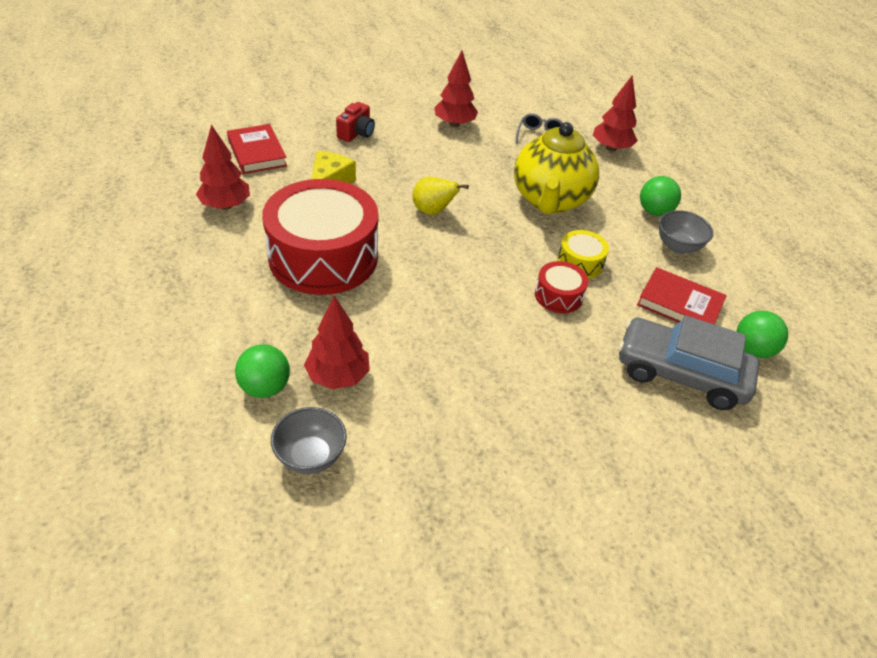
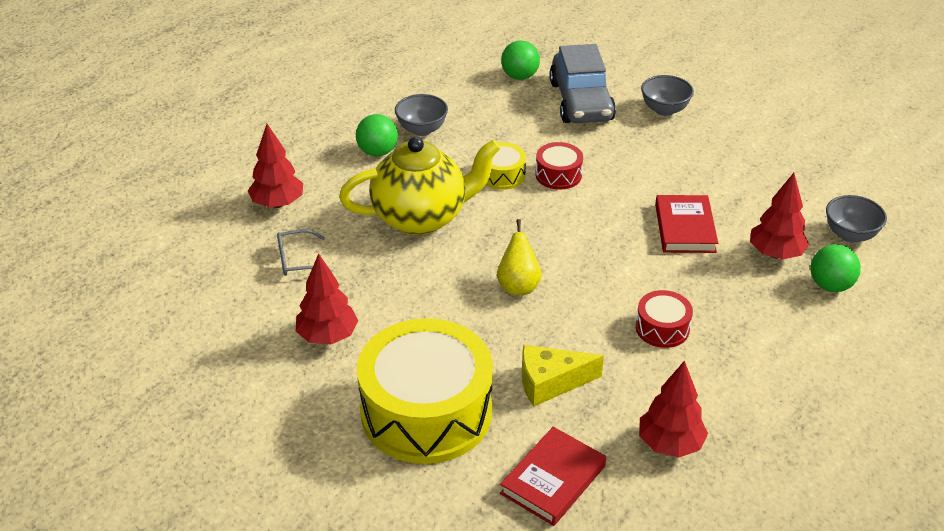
camera: 115 degrees left, 5 degrees down
red drum [262,179,378,295] -> red drum [636,290,693,348], size x0.44
red camera [336,102,375,142] -> yellow drum [357,318,493,464]
red book [637,267,727,324] -> red book moved to [655,195,718,253]
none -> grey bowl [641,75,694,116]

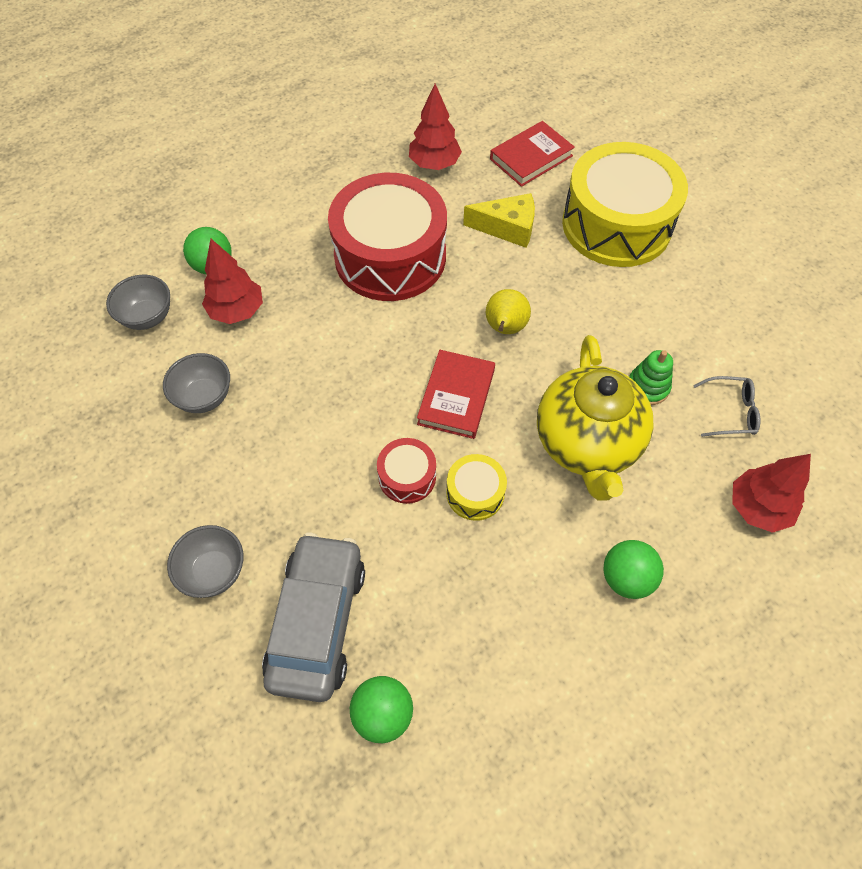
camera: 165 degrees left, 20 degrees up
red tree [296,253,358,344] -> none
yellow teapot [339,137,501,235] -> yellow teapot turned 90 degrees counterclockwise [537,335,653,501]
grey bowl [395,94,448,136] -> grey bowl moved to [163,353,230,413]
red drum [636,290,693,348] -> red drum [328,173,447,301], size x2.28
red book [655,195,718,253] -> red book moved to [417,350,495,439]
none -> green stacking toy [629,350,673,405]

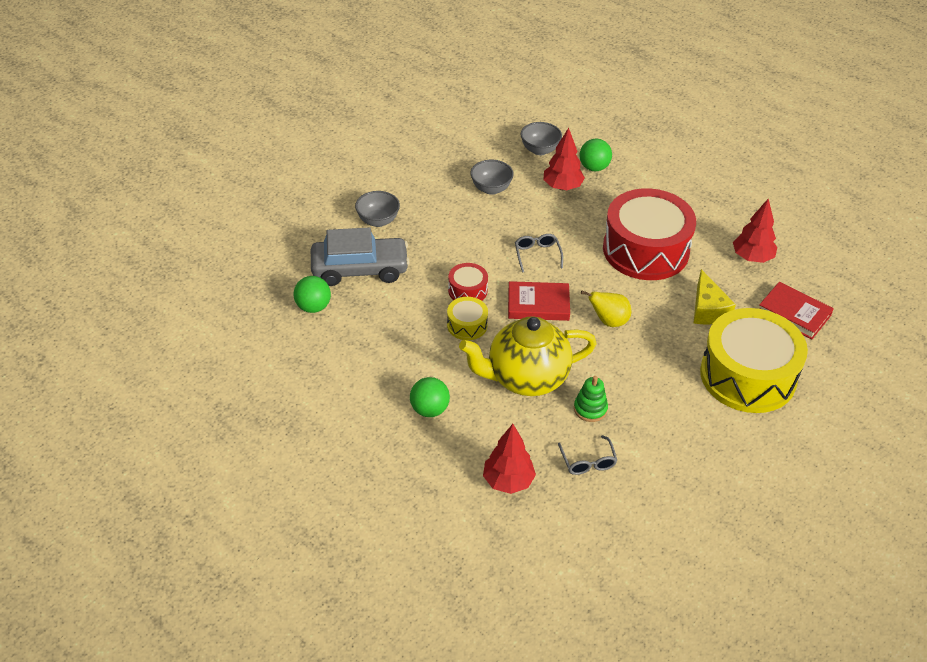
camera: 75 degrees right, 15 degrees down
none -> grey glasses [515,234,563,273]

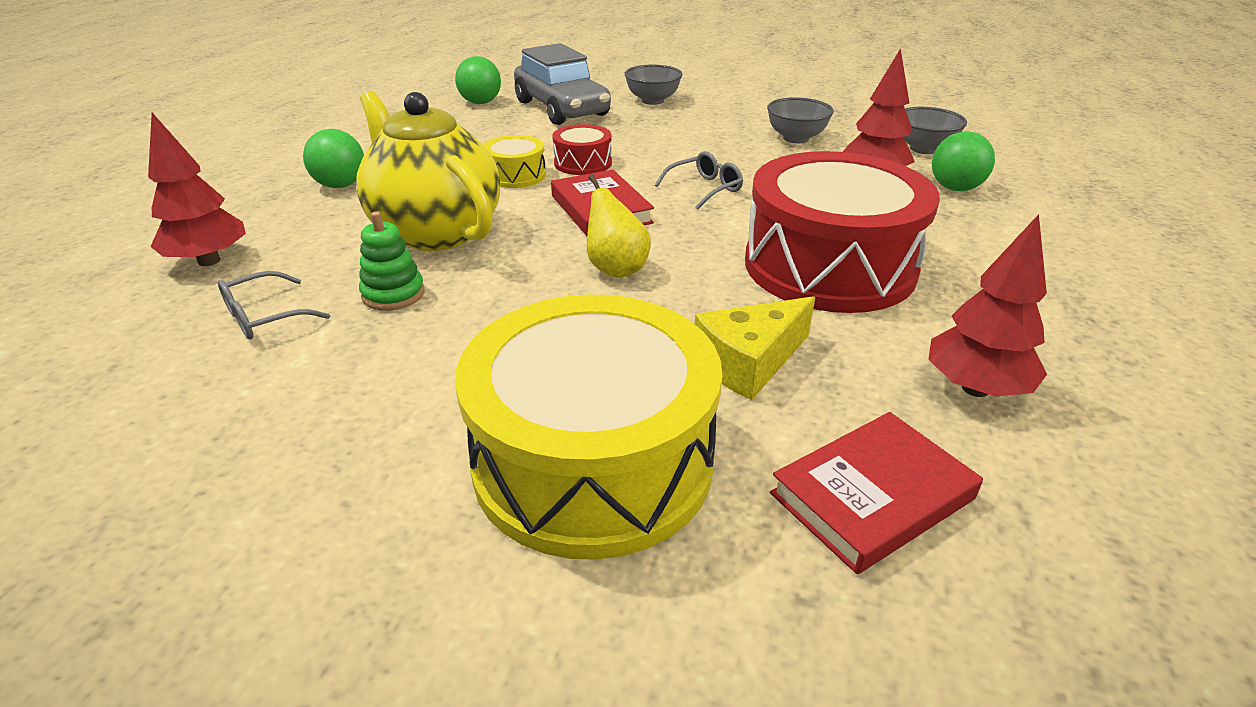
camera: 65 degrees right, 10 degrees down
red book [759,282,834,339] -> red book turned 45 degrees clockwise [770,412,983,574]

